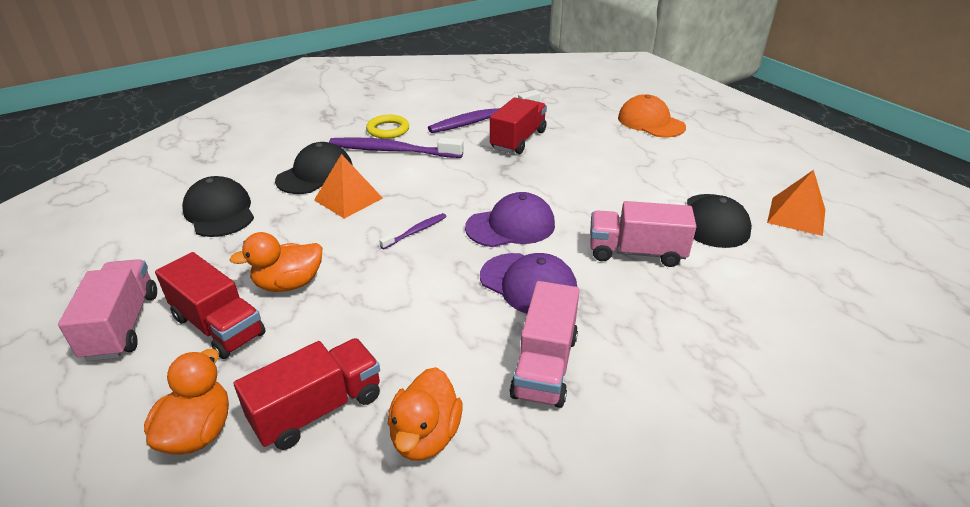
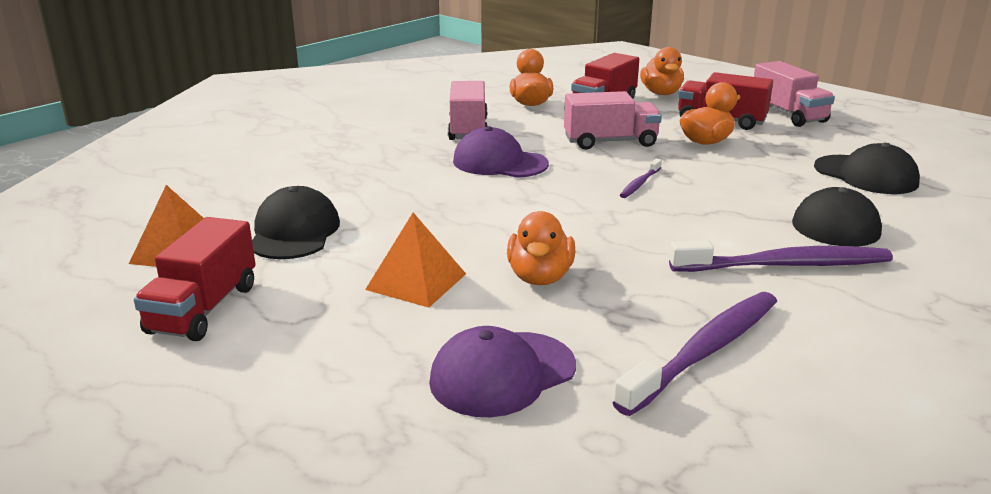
camera: 165 degrees right, 10 degrees down
orange pyramid [314,154,383,219] -> orange pyramid moved to [365,212,466,308]
yellow ring [366,115,409,139] -> none
purple cap [465,192,555,247] -> purple cap moved to [429,326,576,417]
red truck [490,97,547,154] -> red truck moved to [134,217,256,341]
pink truck [590,201,696,267] -> pink truck moved to [564,91,662,150]
orange cap [618,94,686,137] -> none
none -> orange duck [507,211,576,285]

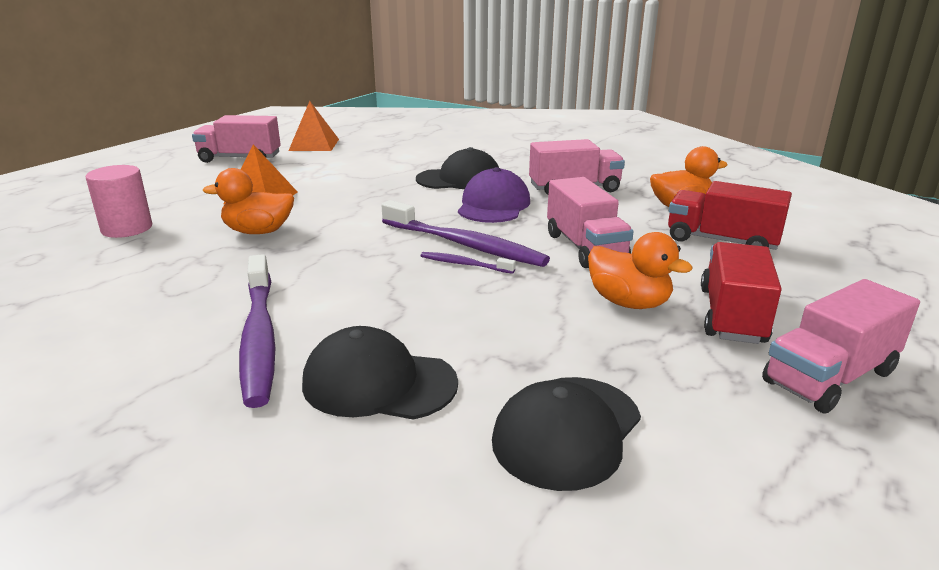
camera: 80 degrees right, 0 degrees up
red truck [134,217,256,341] -> pink truck [192,115,281,163]
black cap [252,186,340,259] -> black cap moved to [416,147,499,189]
purple cap [429,326,576,417] -> pink cylinder [86,165,152,238]
purple toothbrush [613,292,777,416] -> purple toothbrush moved to [381,200,550,267]
orange duck [640,47,684,95] -> none

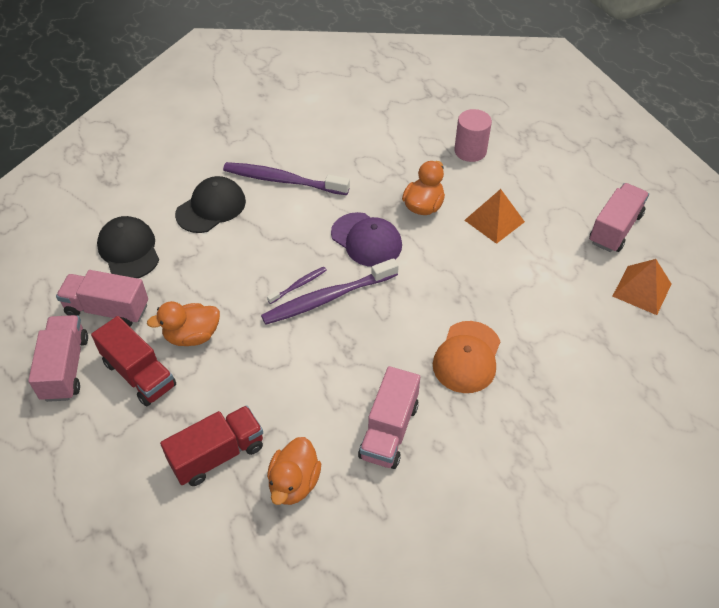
camera: 120 degrees right, 25 degrees up
black cap [416,147,499,189] -> orange cap [433,321,501,393]
purple cap [458,167,530,223] -> purple cap moved to [331,212,402,267]
pink truck [547,177,633,268] -> pink truck moved to [56,270,148,327]

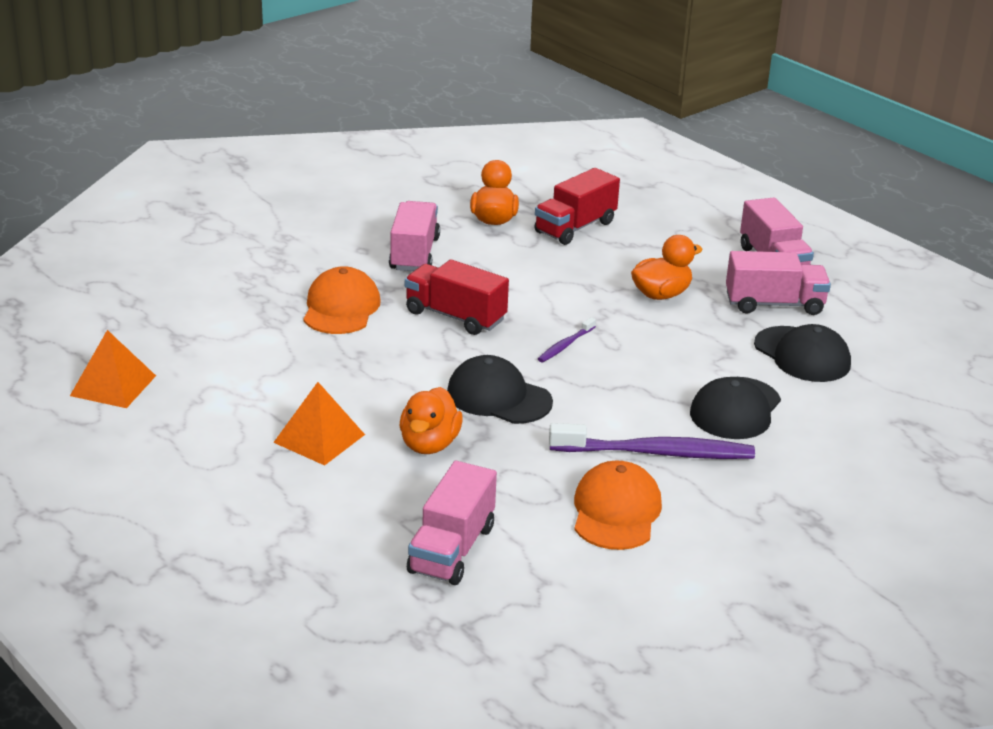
camera: 165 degrees right, 20 degrees down
red truck [91,316,176,407] -> red truck moved to [405,259,509,335]
purple toothbrush [261,258,399,325] -> none
purple cap [331,212,402,267] -> black cap [447,355,553,424]
pink cylinder [454,109,492,162] -> none
pink truck [589,183,649,252] -> pink truck moved to [407,461,497,585]
none -> orange cap [574,461,662,550]

